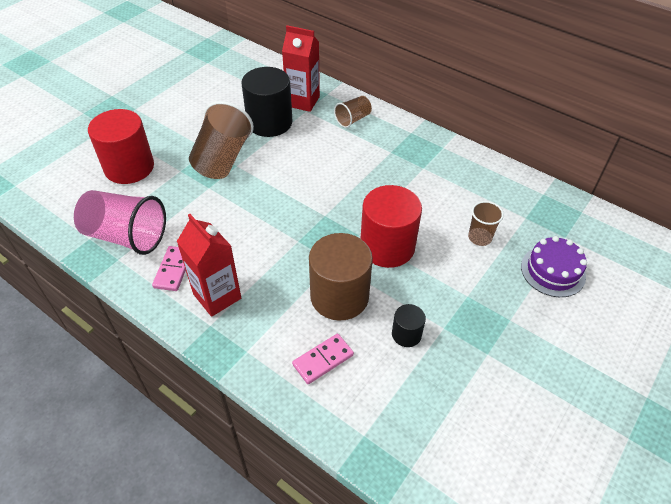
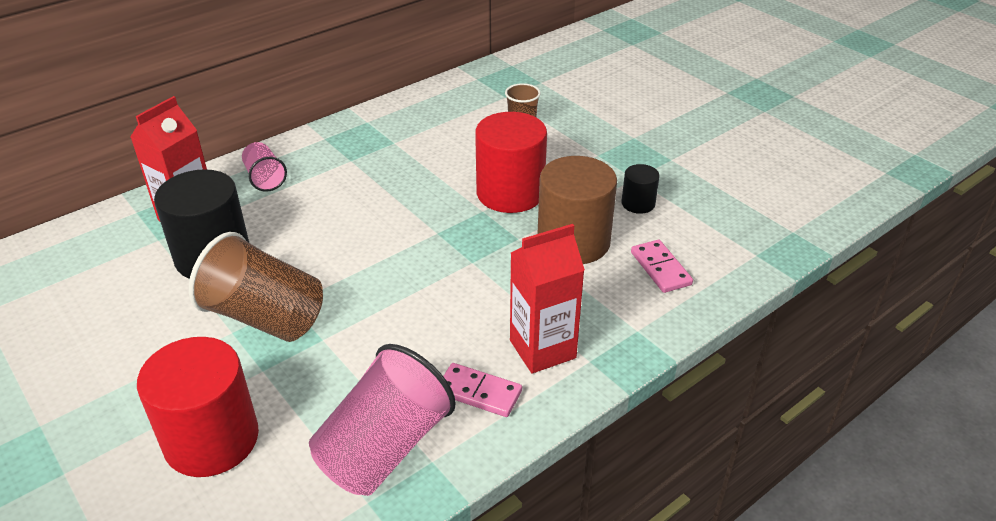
camera: 75 degrees left, 10 degrees down
brown cup [334,96,372,128] -> pink cup [242,142,287,192]
purple cake [521,236,587,297] -> none

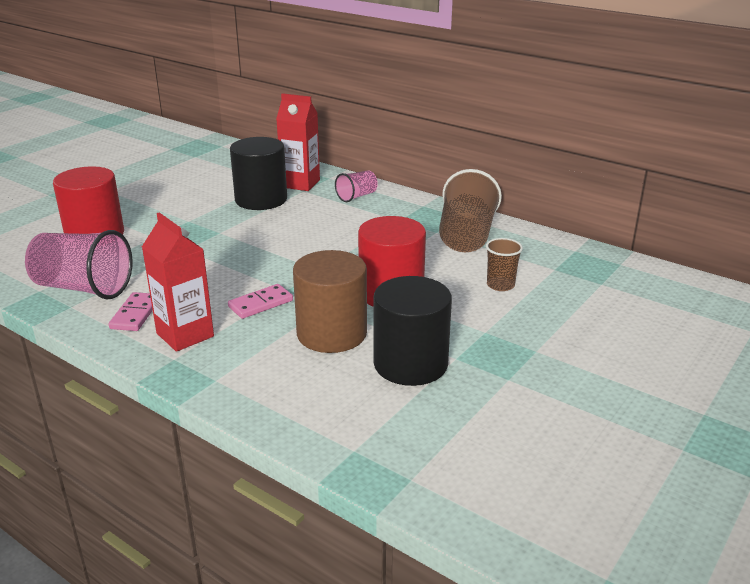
camera: 75 degrees right, 10 degrees down
brown cup [189,232,323,342] -> brown cup moved to [439,169,502,252]
black cylinder [622,164,660,214] -> black cylinder [373,276,452,386], size x2.05
pink domino [631,240,693,293] -> pink domino moved to [228,284,293,319]

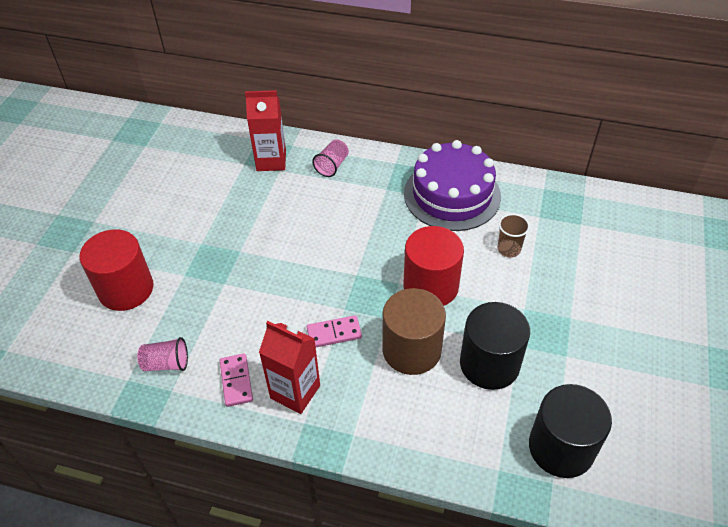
camera: 20 degrees left, 20 degrees up
pink cup [25,230,133,299] -> pink cup [137,337,188,371], size x0.53
pink domino [228,284,293,319] -> pink domino turned 45 degrees clockwise [307,315,362,347]
black cylinder [230,137,287,210] -> black cylinder moved to [529,384,612,478]
brown cup [439,169,502,252] -> purple cake [404,140,501,231]

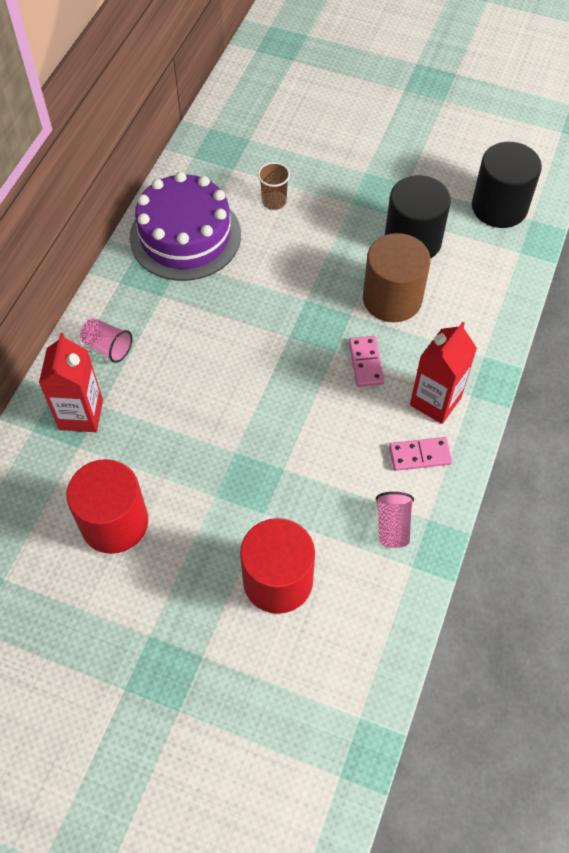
camera: 85 degrees left, 10 degrees up
red cylinder [404,226,464,306] -> red cylinder moved to [66,459,148,554]

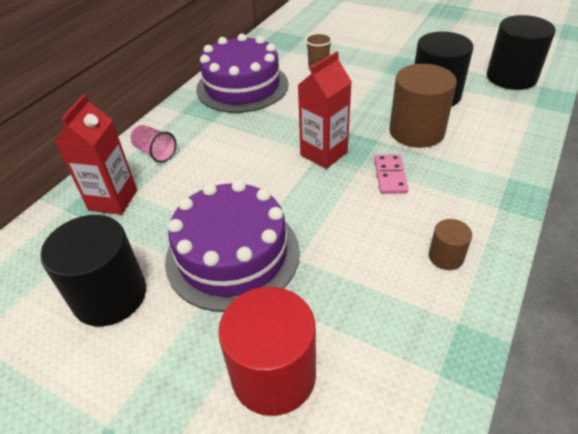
camera: 10 degrees right, 15 degrees down
red cylinder [66,459,148,554] -> black cylinder [40,215,146,326]
pink cup [376,492,414,548] -> none
pink domino [389,437,452,471] -> brown cylinder [429,219,472,270]
red carton [410,322,477,424] -> red carton moved to [298,51,352,169]
none -> purple cake [165,180,300,312]

